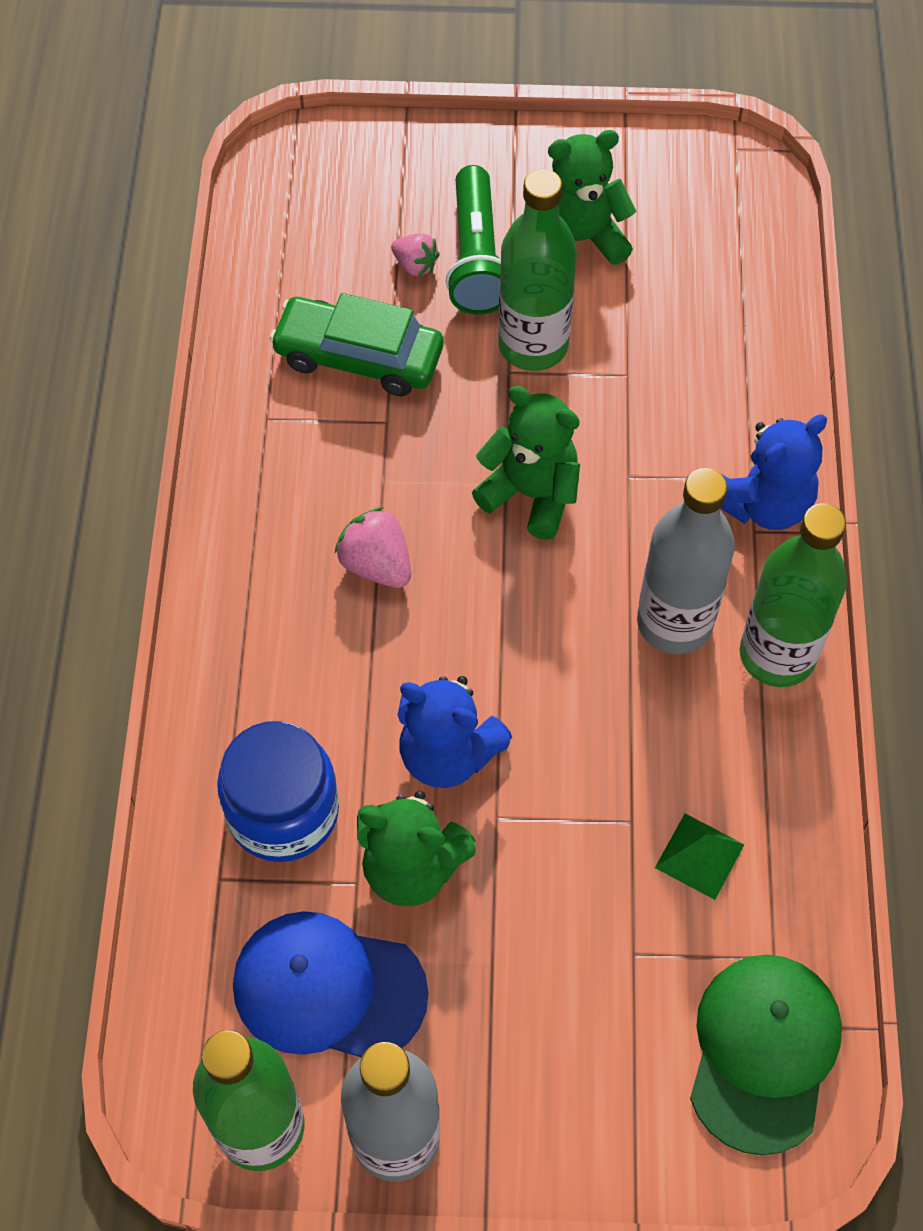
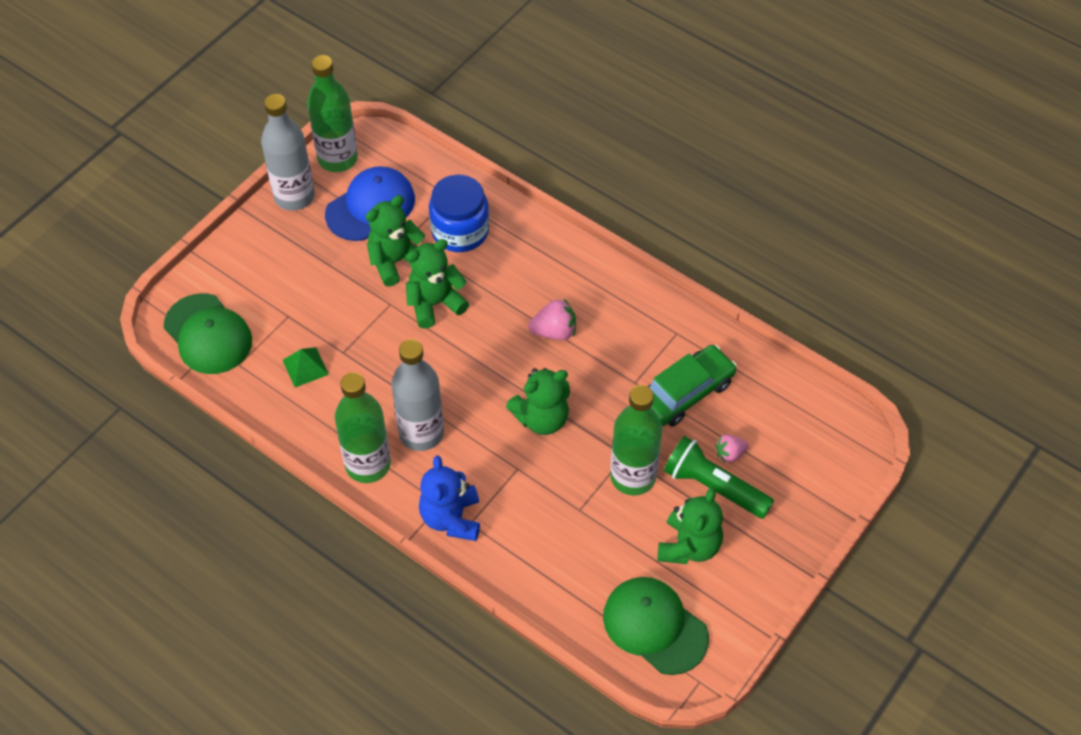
camera: 125 degrees right, 5 degrees down
blue teddy bear [397,676,512,788] -> green teddy bear [406,239,469,329]
none -> green cap [603,577,709,675]

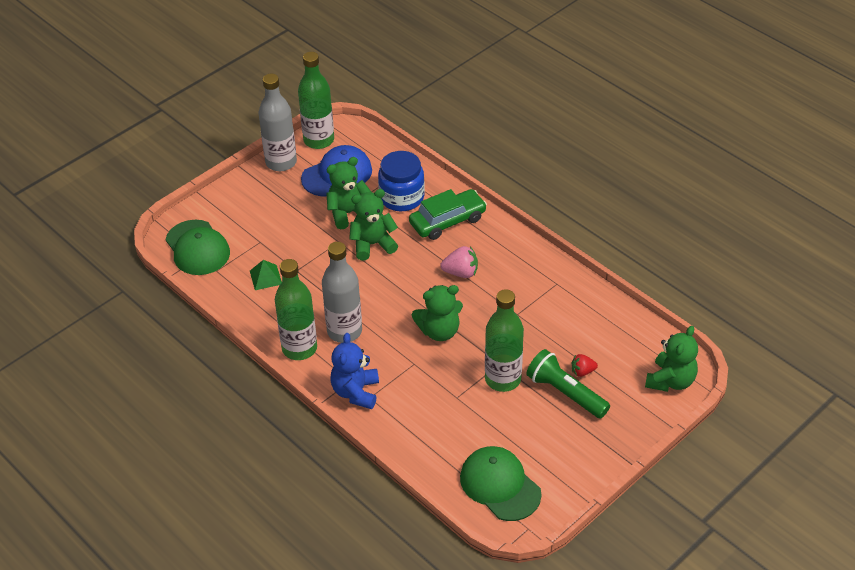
camera: 10 degrees right, 10 degrees down
green car [647,345,737,427] -> green car moved to [409,189,487,240]
green teddy bear [658,487,723,564] -> green teddy bear moved to [645,326,698,392]
pink strawberry [716,434,749,463] -> red strawberry [572,354,598,377]

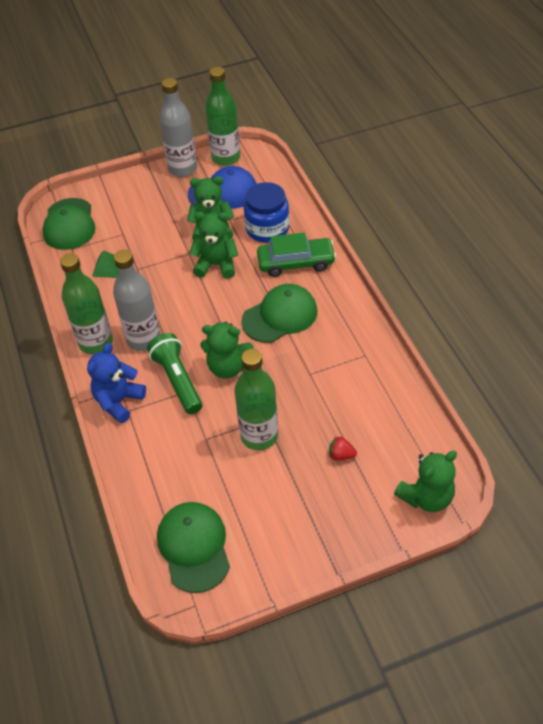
camera: 25 degrees right, 5 degrees up
pink strawberry [440,246,478,278] -> green cap [241,284,317,343]
green flashlight [526,349,610,419] -> green flashlight moved to [147,333,202,414]

